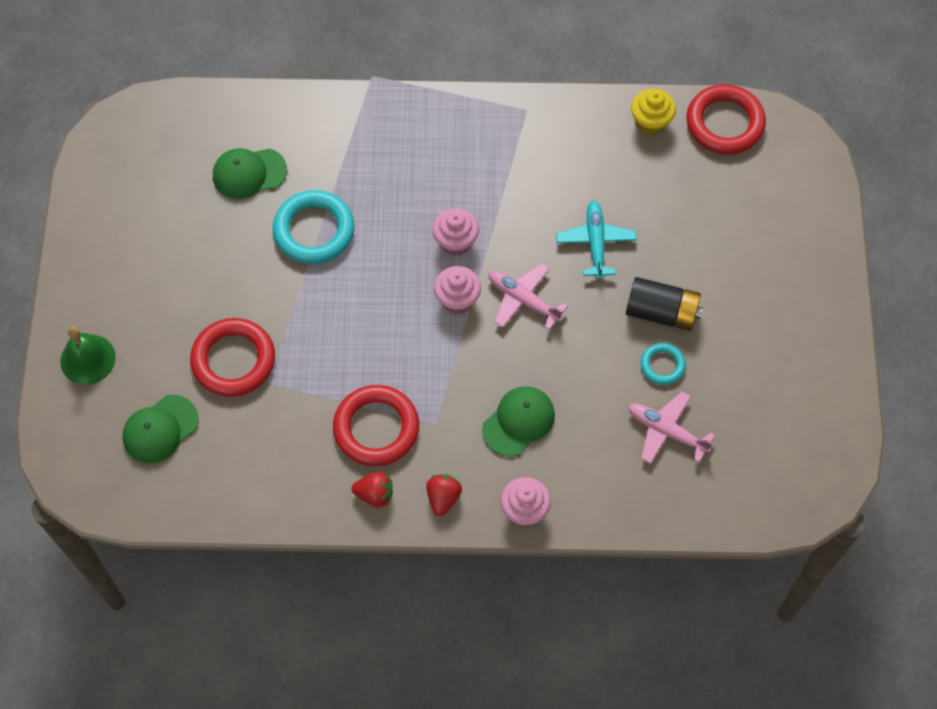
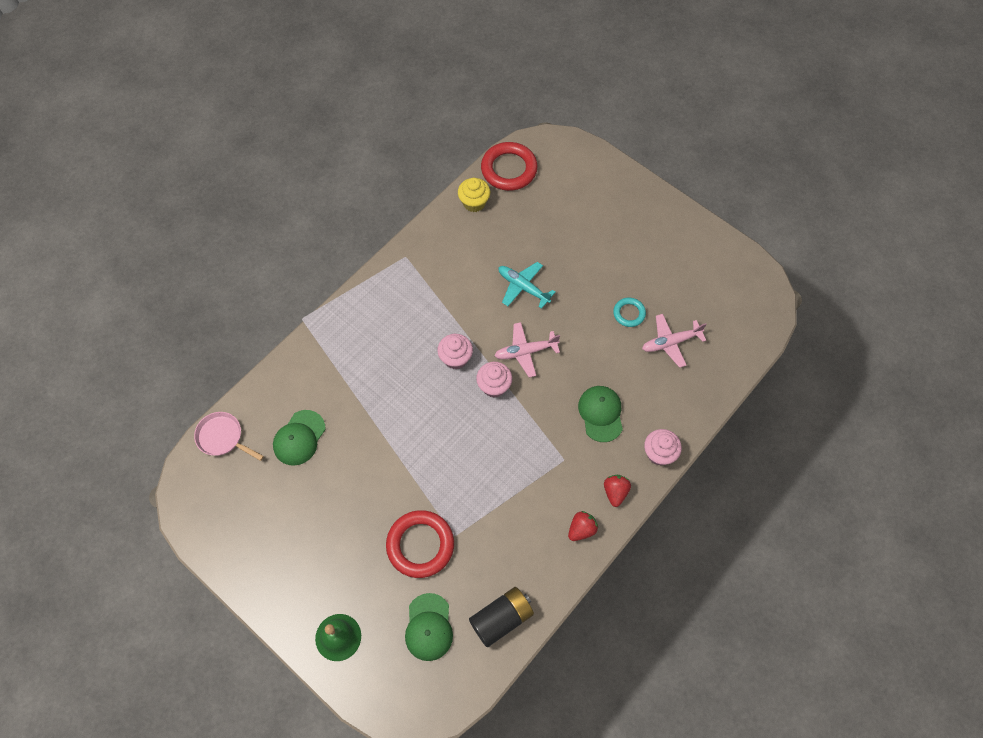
camera: 50 degrees left, 0 degrees up
turquoise ring [273,190,354,264] -> none
red ring [333,385,419,466] -> none
red strawberry [426,474,462,516] -> red strawberry turned 45 degrees clockwise [604,475,631,507]
black battery [626,277,703,331] -> black battery moved to [469,587,534,647]
none -> pink pan [194,412,264,461]

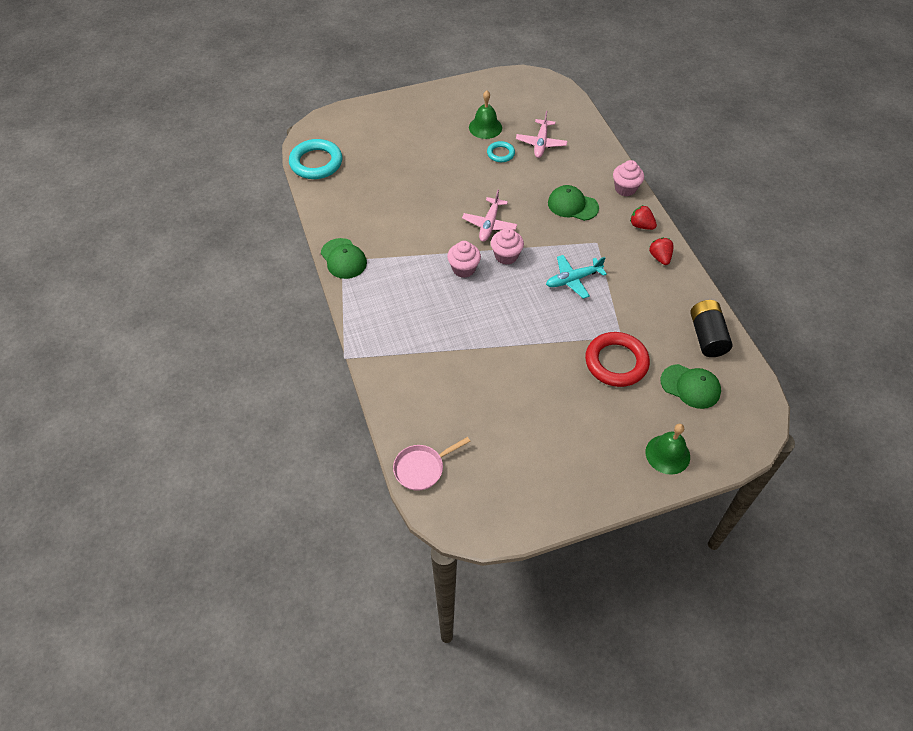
camera: 60 degrees left, 10 degrees down
green cap [273,410,326,466] -> green cap moved to [321,238,367,279]
yellow cupcake [458,178,490,212] -> none
red ring [481,142,538,191] -> turquoise ring [289,139,342,179]
turquoise plane [499,262,555,309] -> turquoise plane moved to [546,255,607,299]
none -> green bell [469,91,502,139]

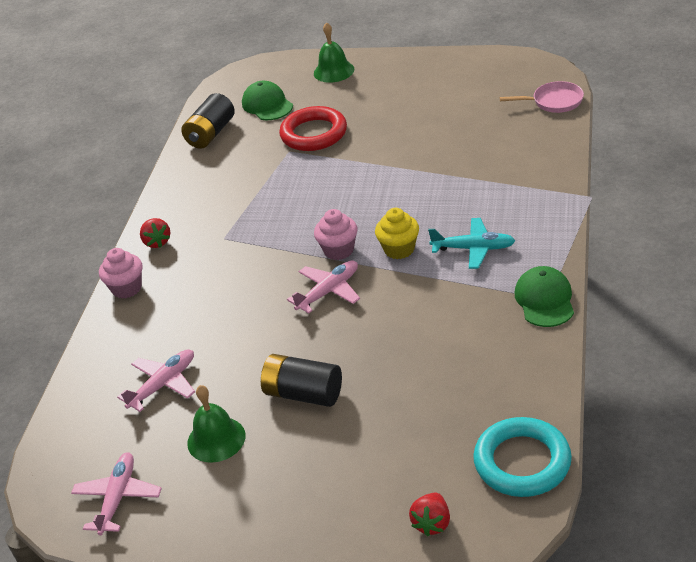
camera: 145 degrees left, 15 degrees down
pink cupcake [447,241,481,278] -> yellow cupcake [375,208,419,259]
turquoise ring [487,141,515,162] -> none
turquoise plane [546,255,607,299] -> turquoise plane moved to [428,218,515,269]
green cap [548,185,599,221] -> none
red strawberry [649,238,674,265] -> red strawberry moved to [409,493,450,536]
none -> pink plane [71,452,162,535]
none -> black battery [261,354,342,407]

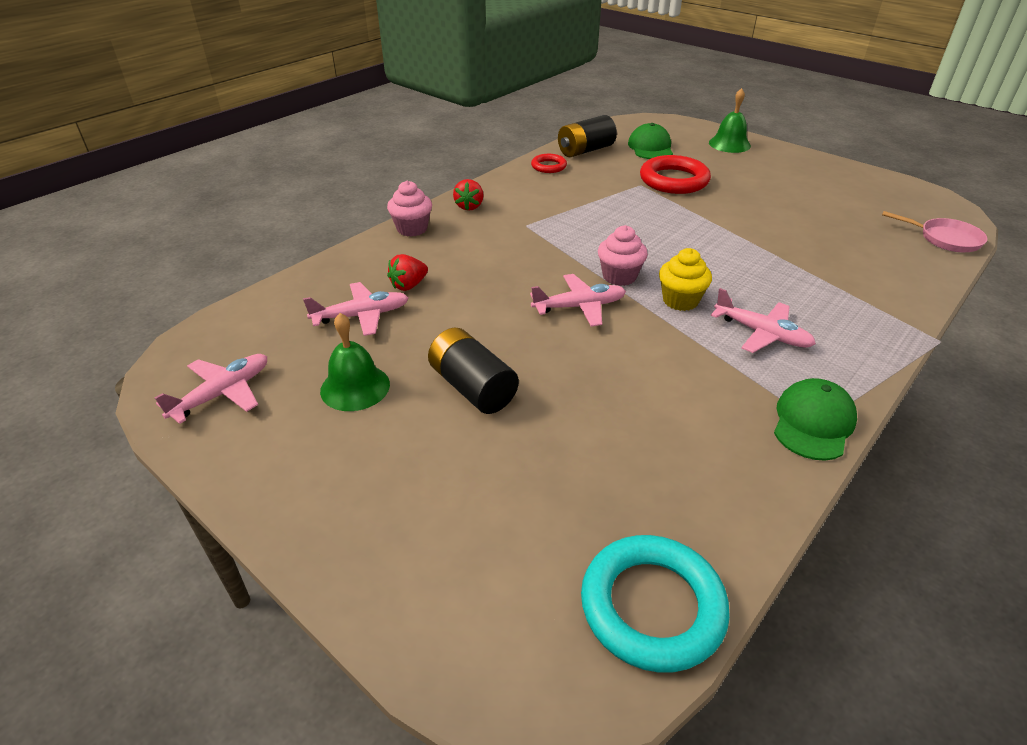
camera: 25 degrees right, 0 degrees up
red strawberry [409,493,450,536] -> red strawberry moved to [387,254,428,291]
turquoise plane [428,218,515,269] -> pink plane [711,288,816,353]
none -> red ring [531,154,567,173]

